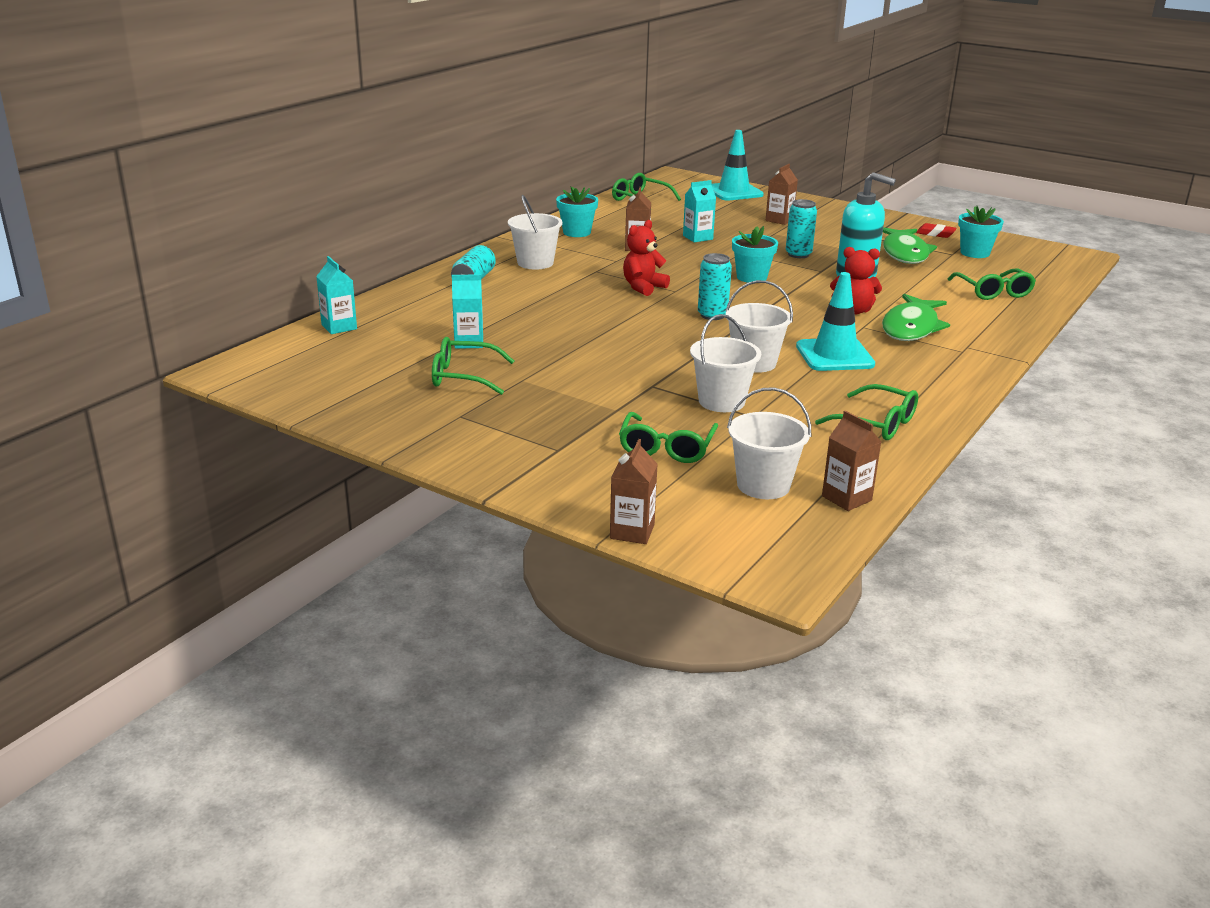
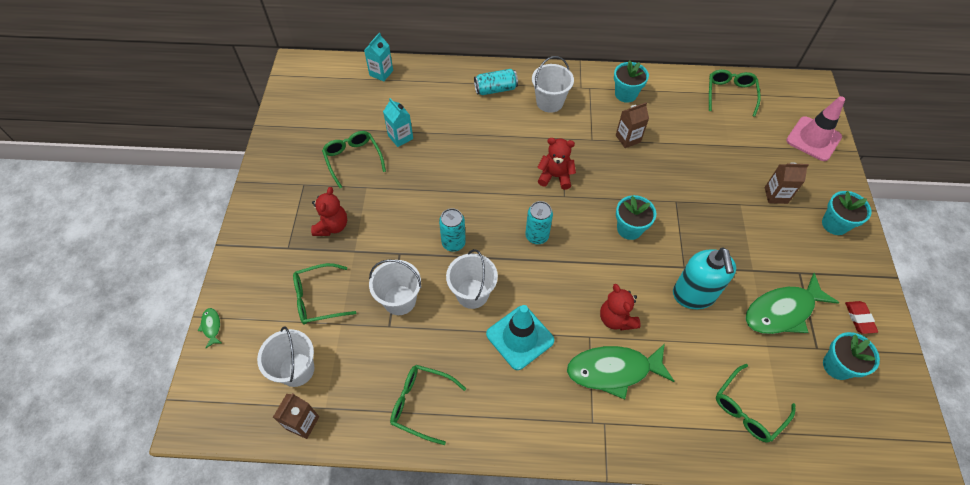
camera: 60 degrees right, 30 degrees up
brown carton [610,439,658,544] -> green fish [198,308,223,349]
turquoise carton [683,180,716,242] -> none
turquoise traffic cone [711,130,764,201] -> pink traffic cone [786,96,845,161]
turquoise can [786,199,817,258] -> turquoise can moved to [439,208,466,252]
green glasses [815,384,918,440] -> green glasses turned 105 degrees clockwise [390,365,466,445]
none -> red teddy bear [311,187,347,236]
none -> turquoise flower pot [822,191,872,235]

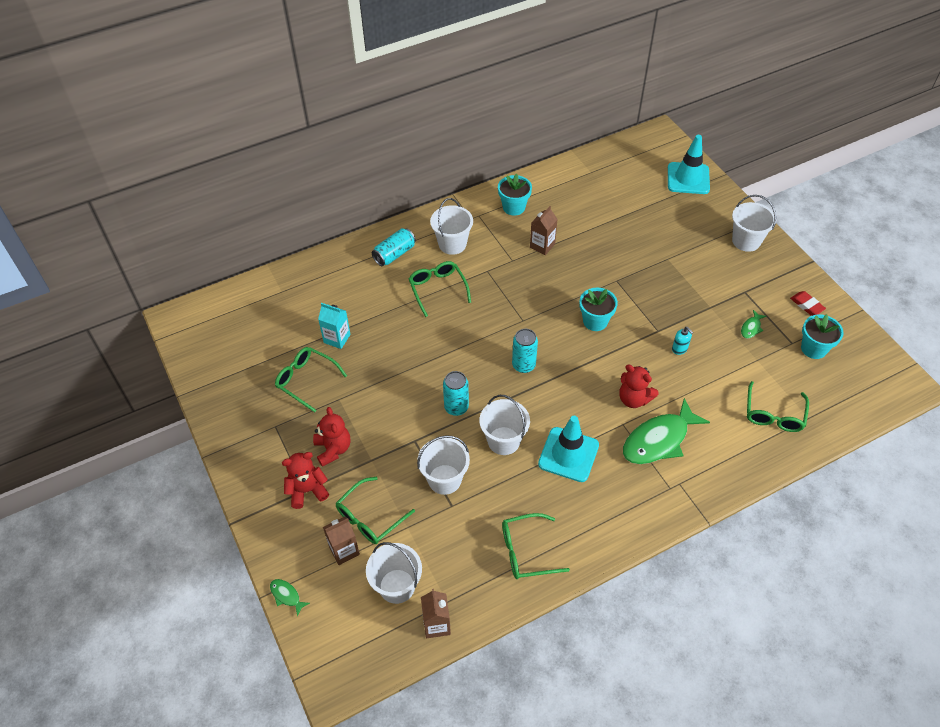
camera: 30 degrees left, 5 degrees down
turquoise carton [364,32,393,81] -> none
red teddy bear [537,138,576,190] -> red teddy bear moved to [282,452,329,509]
turquoise soap dispenser [673,247,736,309] -> turquoise soap dispenser [672,327,693,355], size x0.42
green glasses [709,70,761,117] -> green glasses moved to [409,261,471,317]
green fish [746,273,839,334] -> green fish [741,310,767,339], size x0.43
brown carton [765,162,809,204] -> brown carton moved to [323,517,360,565]
pink traffic cone [786,96,845,161] -> turquoise traffic cone [668,135,710,194]
turquoise flower pot [822,191,872,235] -> white bucket [732,195,776,252]

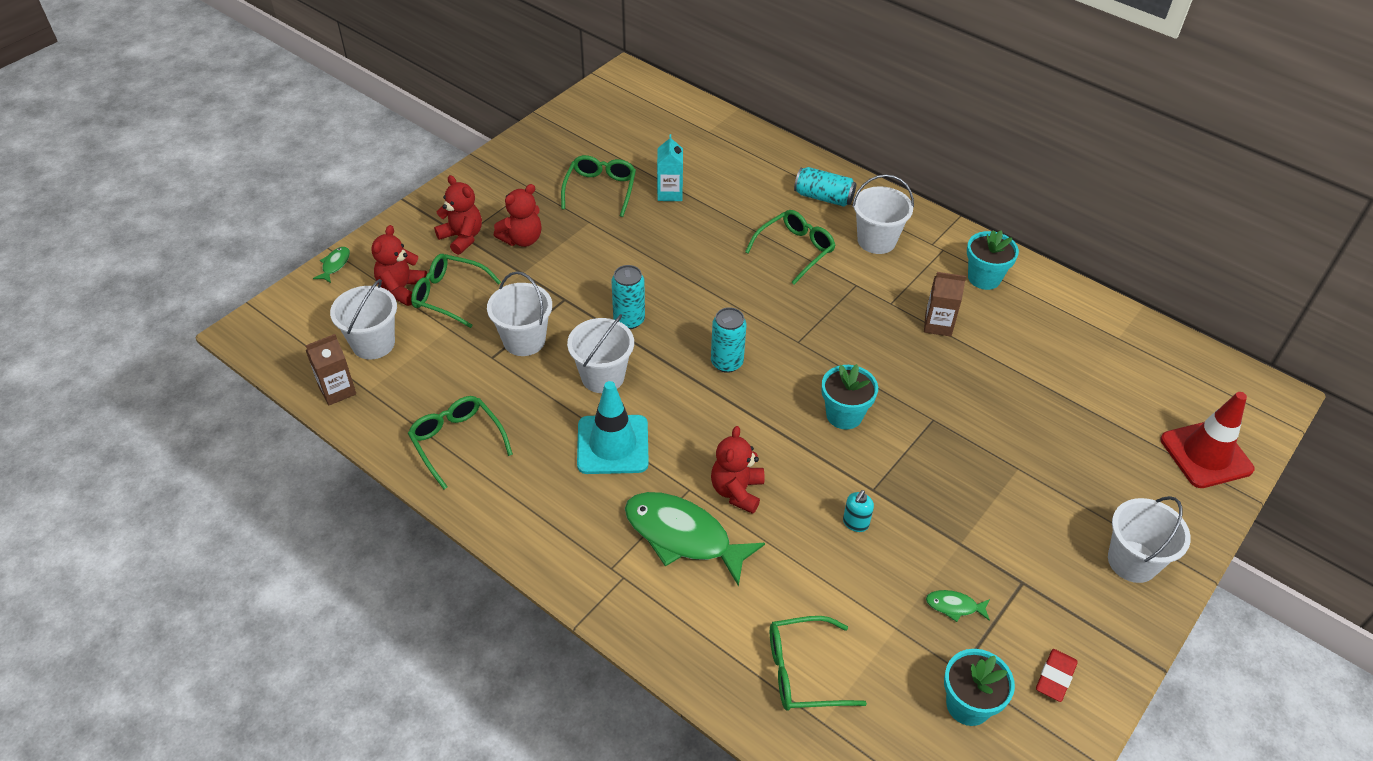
camera: 65 degrees right, 5 degrees down
brown carton [323,517,360,565] -> red teddy bear [372,225,427,306]
turquoise traffic cone [668,135,710,194] -> red traffic cone [1160,392,1254,488]

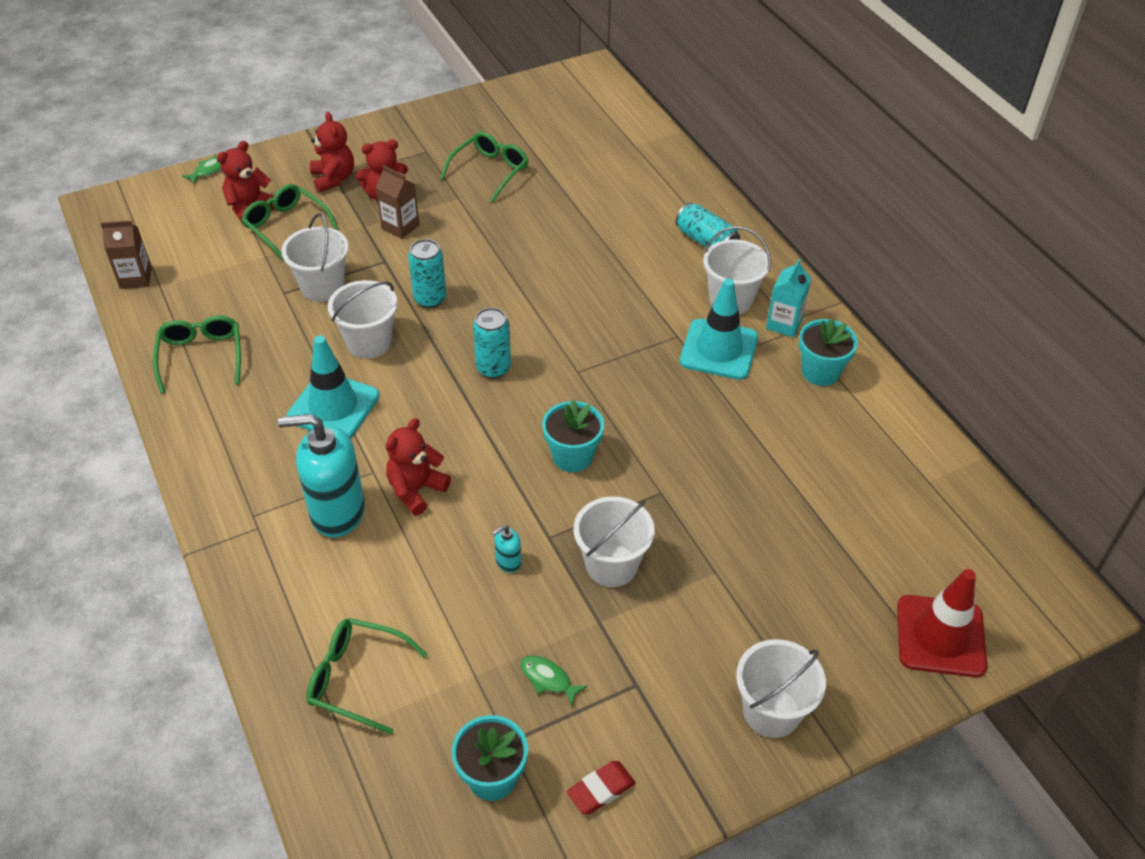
camera: 25 degrees right, 0 degrees up
white bucket [330,279,397,359] -> white bucket moved to [574,496,655,587]
green fish [625,492,765,587] -> turquoise soap dispenser [278,414,365,538]
turquoise carton [657,134,683,201] -> turquoise carton moved to [766,259,811,338]
green glasses [745,210,836,284] -> none
brown carton [924,272,966,337] -> brown carton moved to [376,165,419,239]
none -> turquoise traffic cone [680,279,758,380]

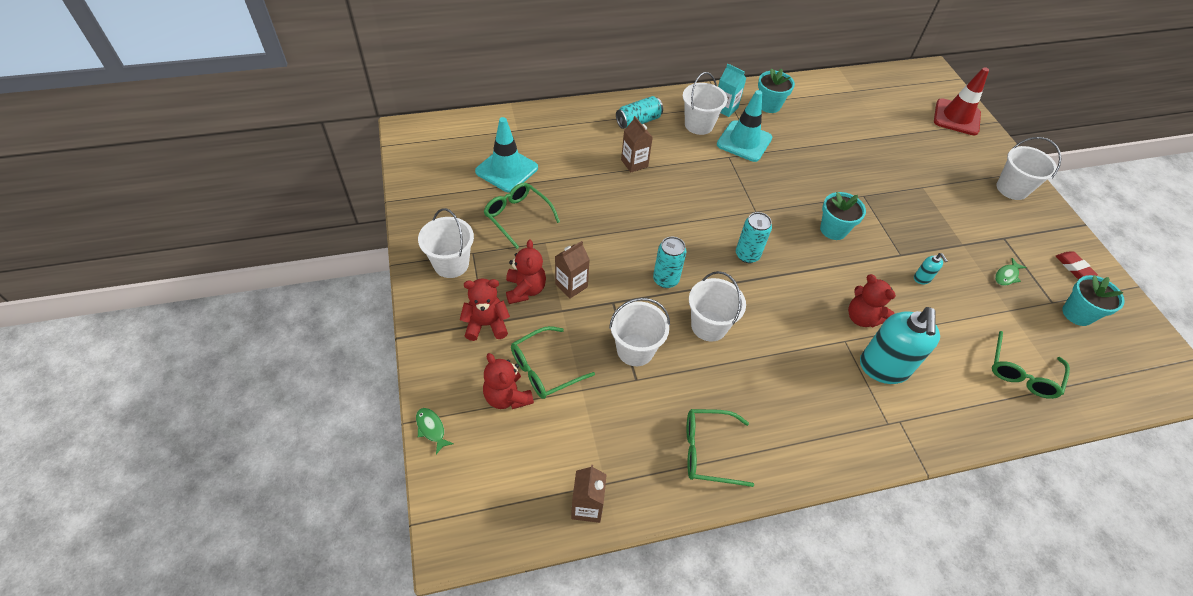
camera: 80 degrees left, 5 degrees up
turquoise traffic cone [287,335,379,438] -> turquoise traffic cone moved to [475,117,538,193]
white bucket [574,496,655,587] -> white bucket moved to [418,208,474,278]
none -> brown carton [621,116,653,173]

